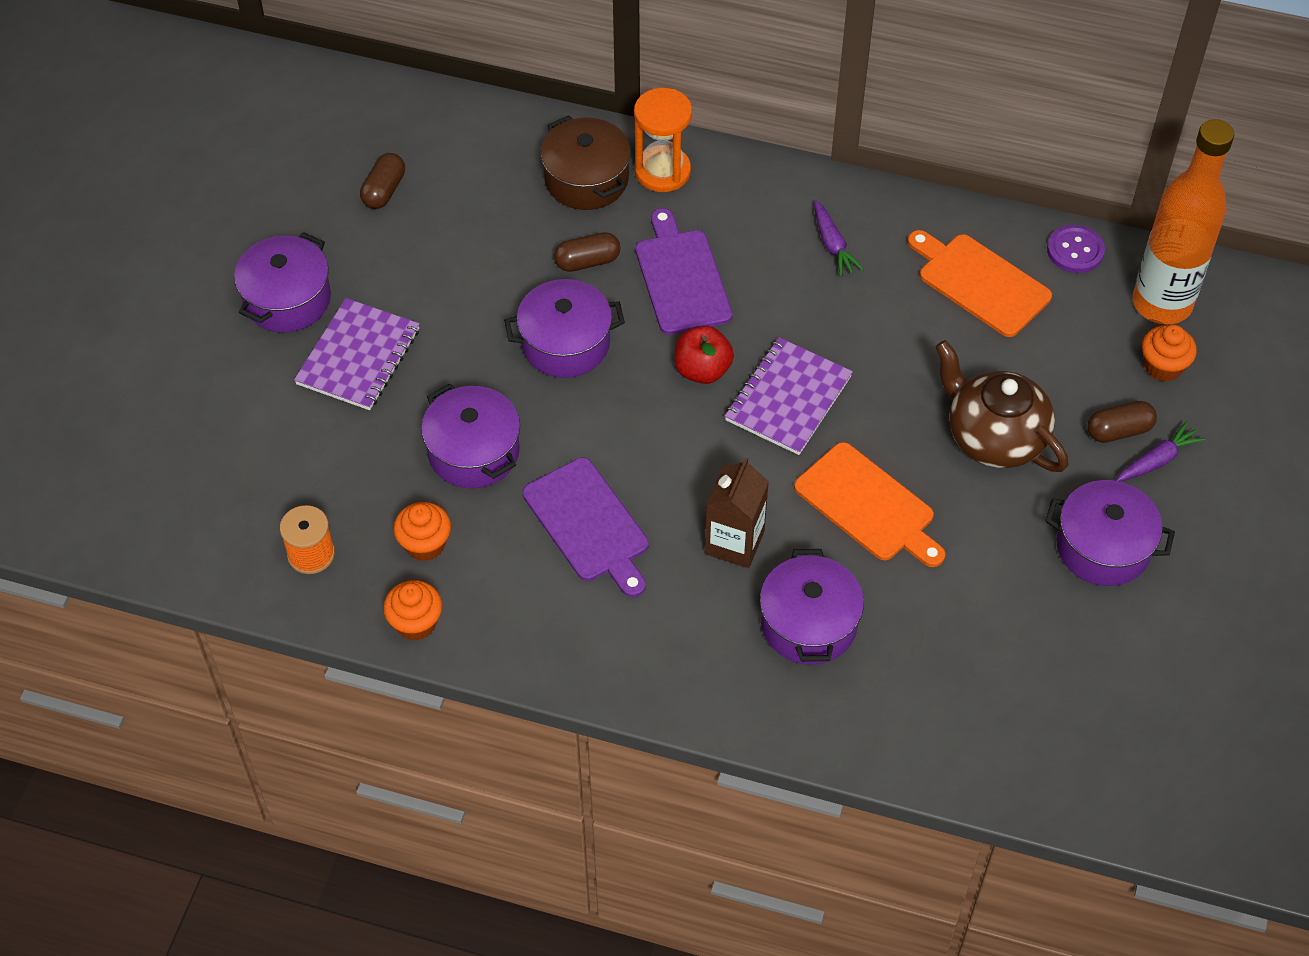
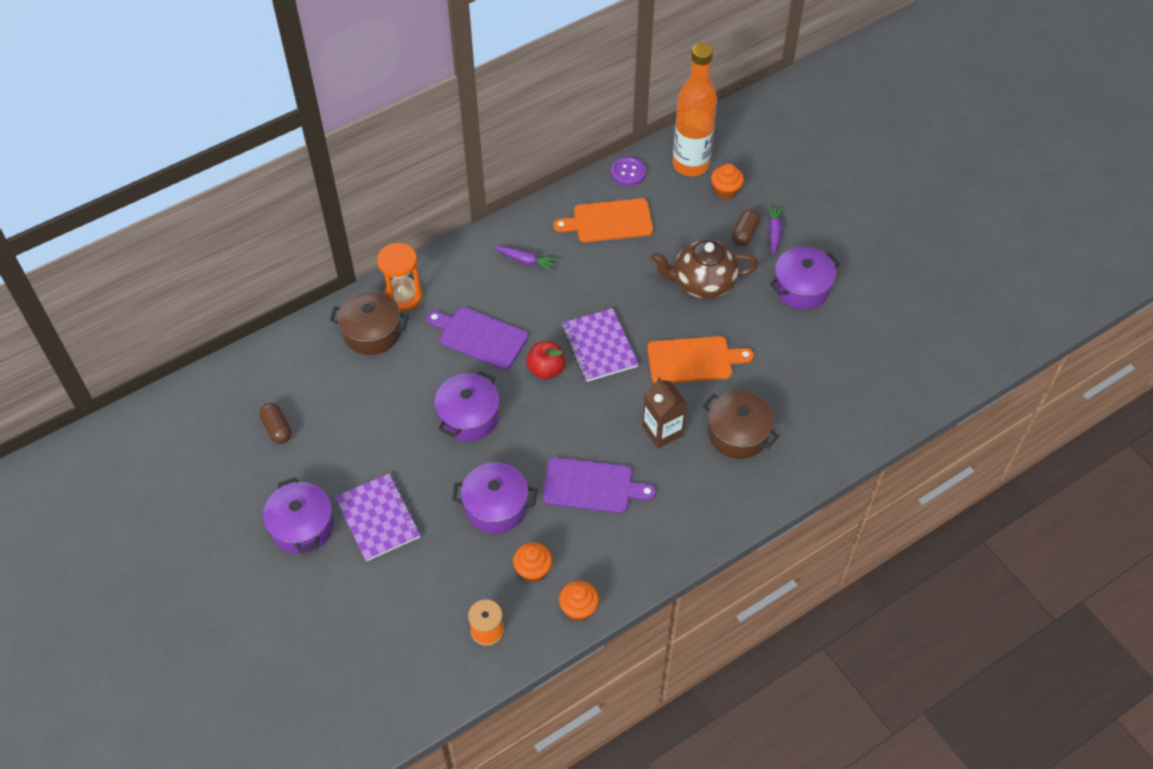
camera: 50 degrees left, 0 degrees up
brown capsule [554,232,621,272] -> none
purple pot [760,549,864,665] -> brown pot [703,391,779,459]

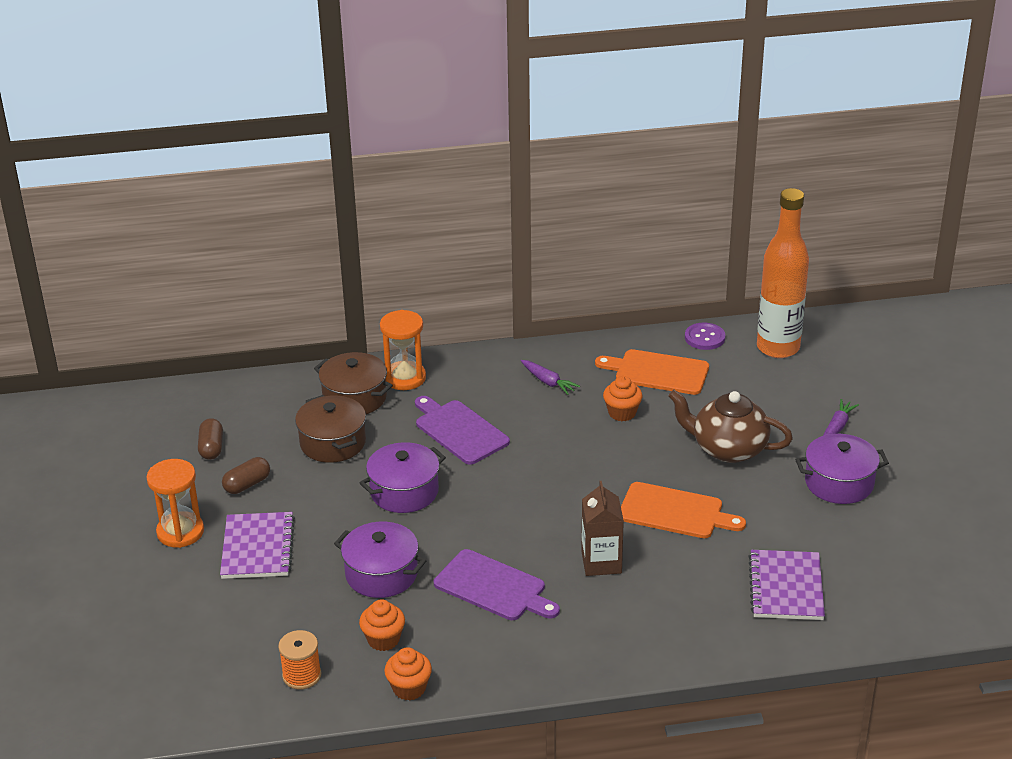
camera: 25 degrees right, 20 degrees down
purple pot [263,477,334,554] -> orange hourglass [147,459,204,548]
red apple [526,341,566,379] -> none
purple notebook [562,308,638,382] -> purple notebook moved to [748,550,825,620]
brown pot [703,391,779,459] -> brown pot moved to [295,395,366,463]
orange cupcake [711,164,744,200] -> orange cupcake moved to [603,376,643,421]
brown capsule [732,209,760,246] -> brown capsule moved to [222,457,270,494]

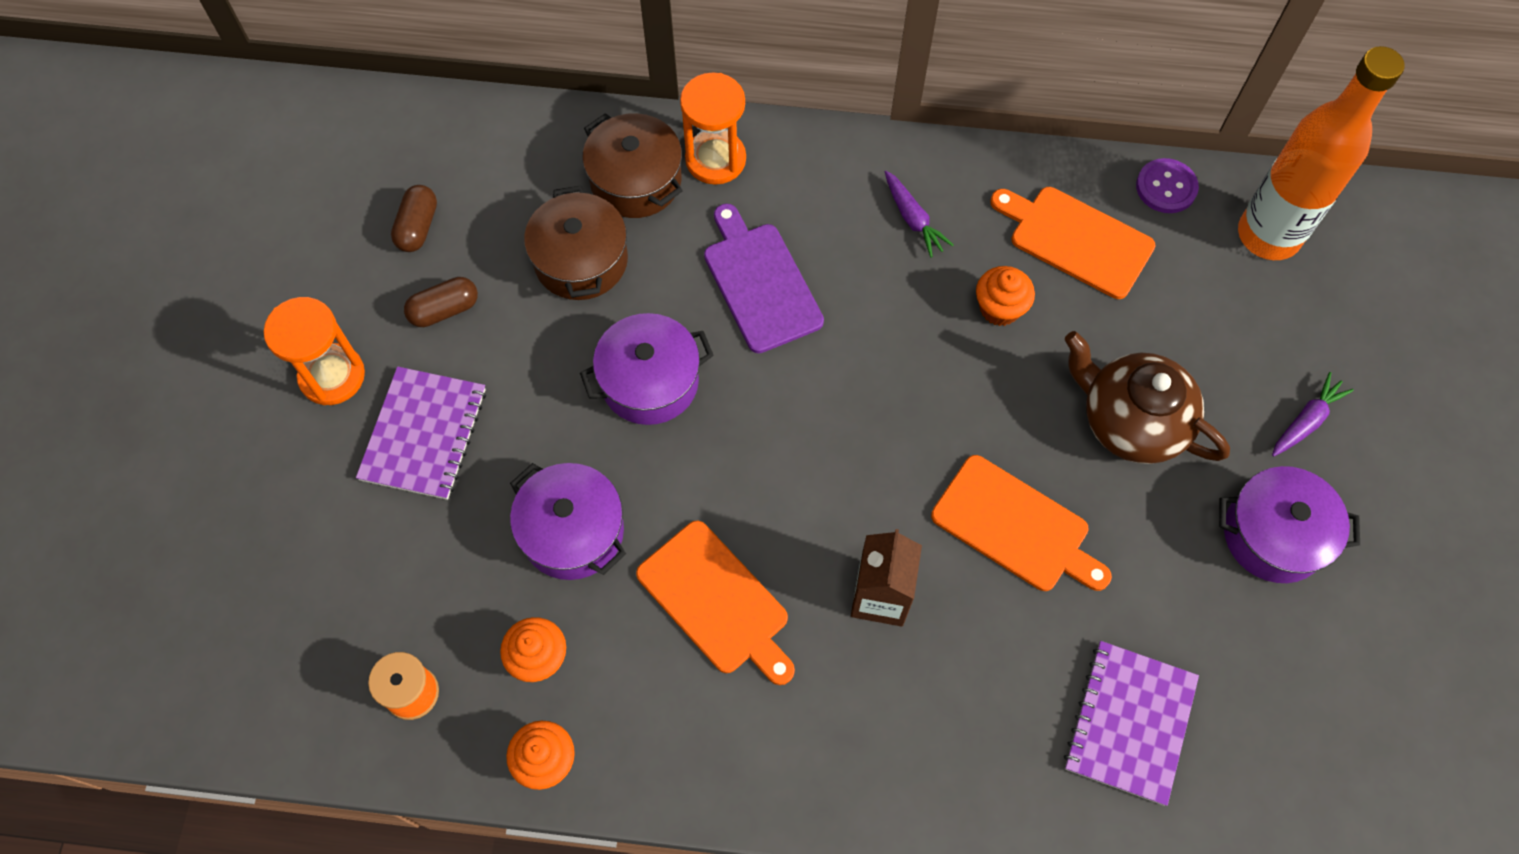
camera: 15 degrees right, 30 degrees up
purple cutting board [434,549,560,620] -> orange cutting board [636,520,795,685]

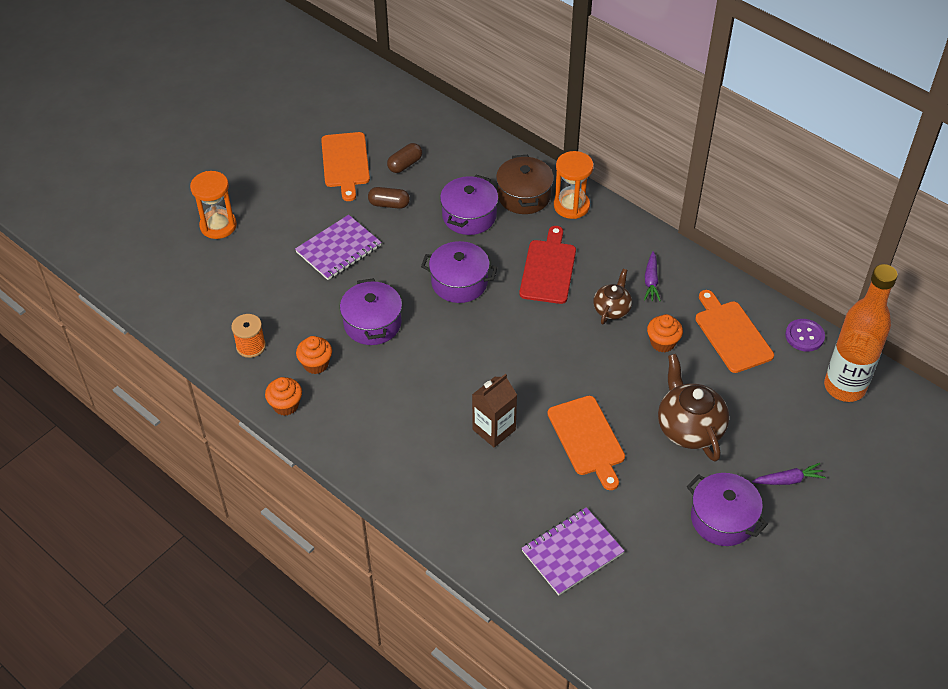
camera: 35 degrees right, 15 degrees down
orange hourglass [264,297,365,405] -> orange hourglass moved to [190,171,237,239]
brown pot [524,185,628,300] -> purple pot [440,175,498,235]
orange cutting board [636,520,795,685] -> orange cutting board moved to [321,132,370,201]
purple cutting board [704,204,824,353] -> red cutting board [519,226,576,304]
none -> brown teapot [593,269,632,324]

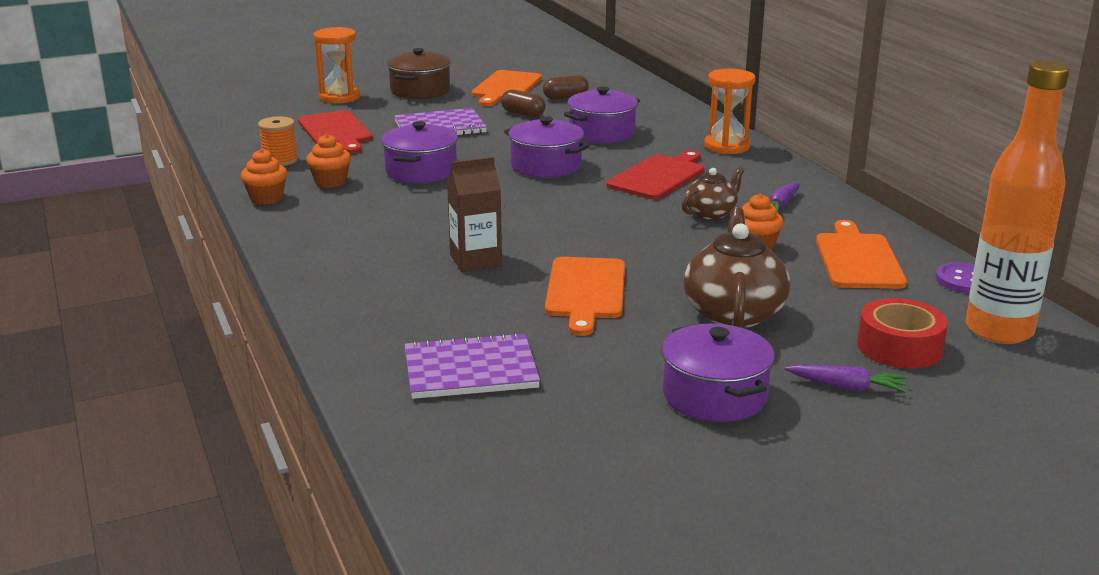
camera: 25 degrees right, 25 degrees down
brown pot [496,155,554,214] -> brown pot moved to [387,48,451,99]
none -> red cutting board [298,110,373,154]
none -> red tape [857,298,948,369]

